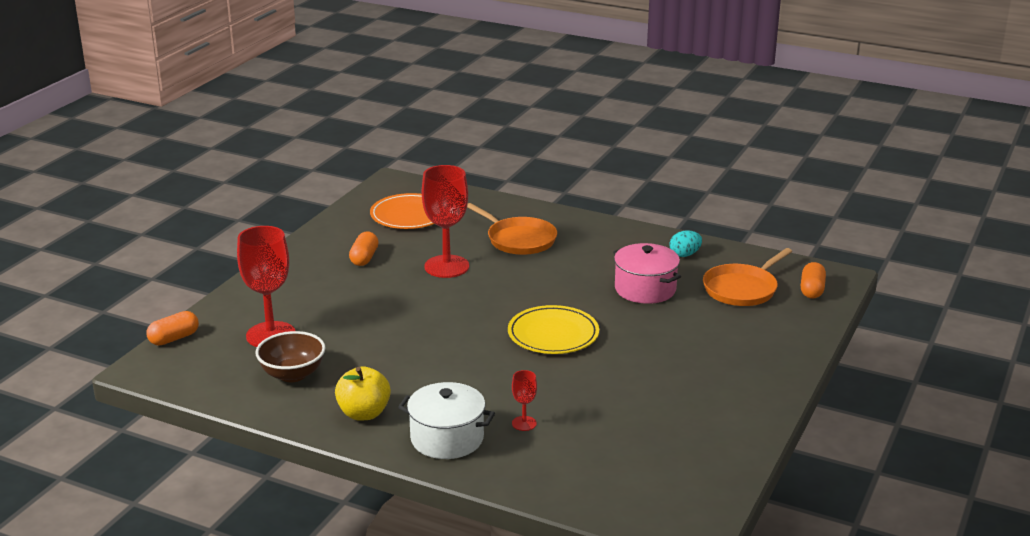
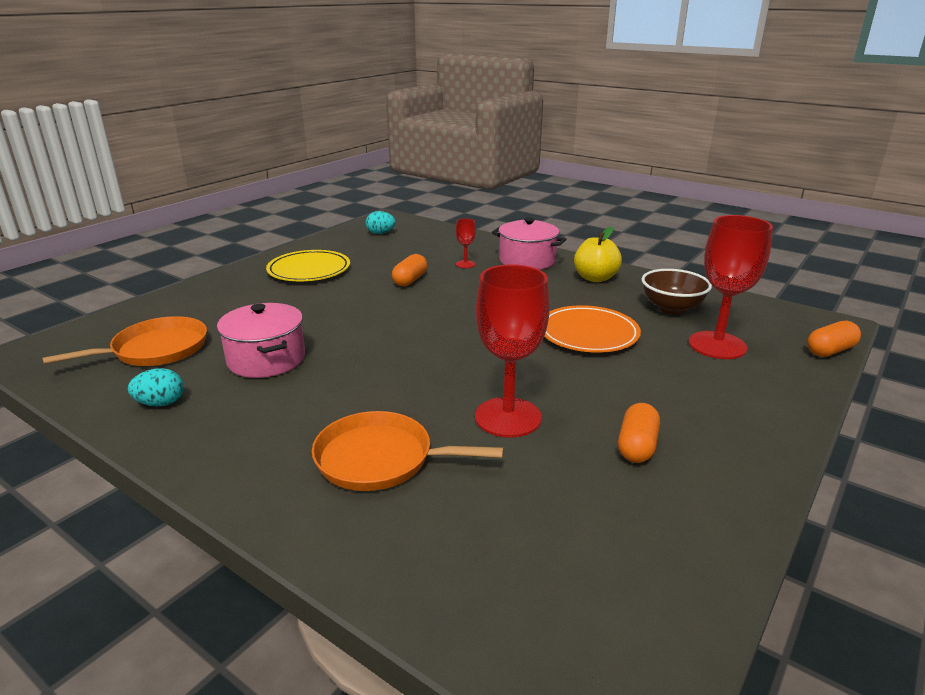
camera: 170 degrees left, 0 degrees up
orange plate [370,193,434,229] -> orange plate moved to [544,305,641,353]
white pot [398,382,495,459] -> pink pot [492,218,566,270]
orange pan [467,203,557,255] -> orange pan turned 45 degrees counterclockwise [312,411,504,491]
yellow plate [508,305,599,354] -> yellow plate moved to [266,250,350,281]
orange capsule [801,262,826,298] -> orange capsule moved to [392,254,427,286]
none -> turquoise egg [366,211,396,234]

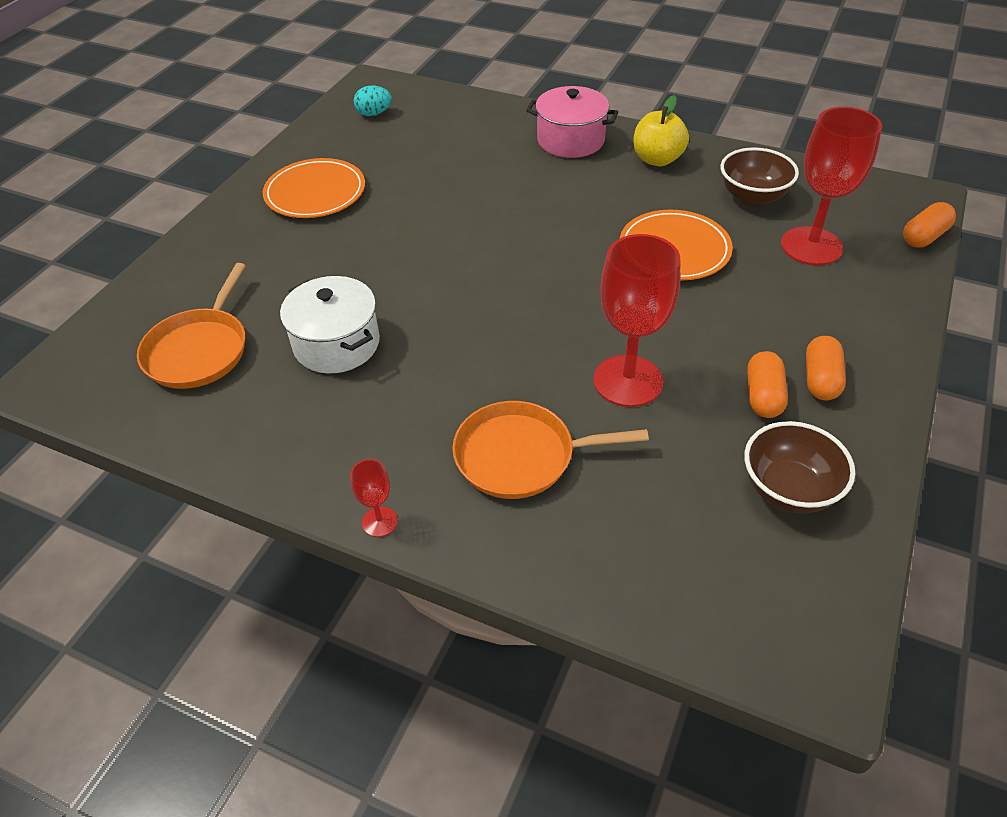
camera: 10 degrees left, 20 degrees up
orange pan [43,316,207,366] -> orange pan turned 150 degrees clockwise [137,263,246,389]
turquoise egg [128,368,183,406] -> none
pink pot [217,303,305,378] -> white pot [280,276,380,373]
yellow plate [266,250,350,281] -> orange plate [263,158,365,218]
orange capsule [392,254,427,286] -> orange capsule moved to [806,336,846,401]
red goblet [456,219,476,268] -> red goblet moved to [350,459,398,537]
none -> brown bowl [744,421,855,514]

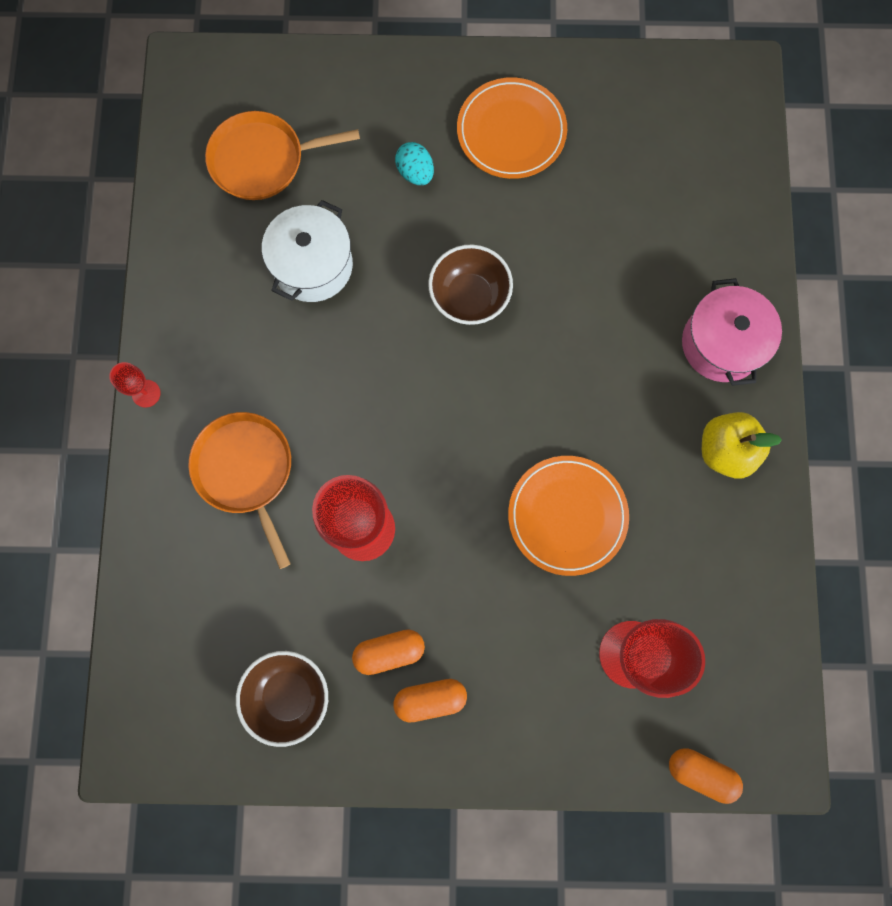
camera: 65 degrees right, 30 degrees up
turquoise egg [354,86,392,116] -> turquoise egg moved to [395,142,434,185]
brown bowl [721,147,799,206] -> brown bowl moved to [428,245,513,325]

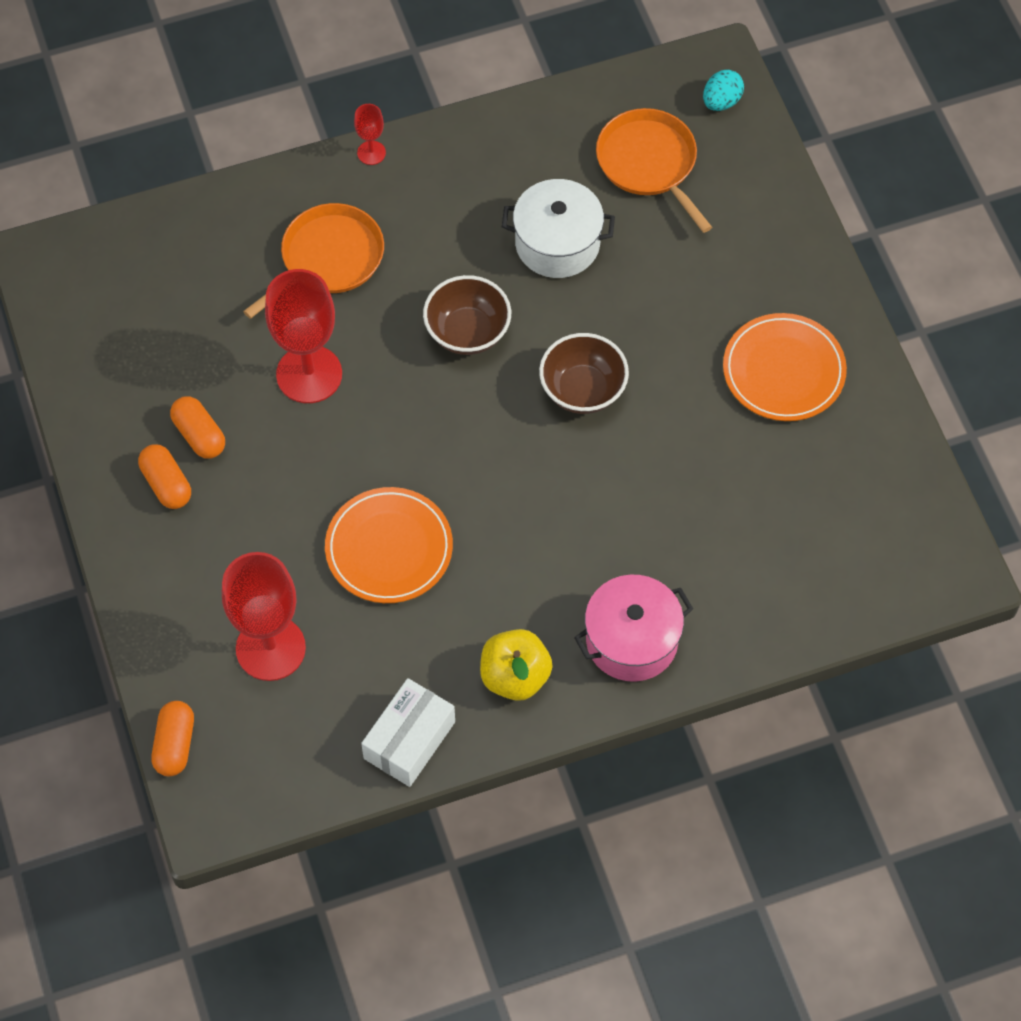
camera: 70 degrees right, 15 degrees down
brown bowl [236,651,328,747] -> brown bowl moved to [423,275,511,355]
turquoise egg [395,142,434,185] -> turquoise egg moved to [703,69,744,111]
none -> white box [361,678,455,787]

